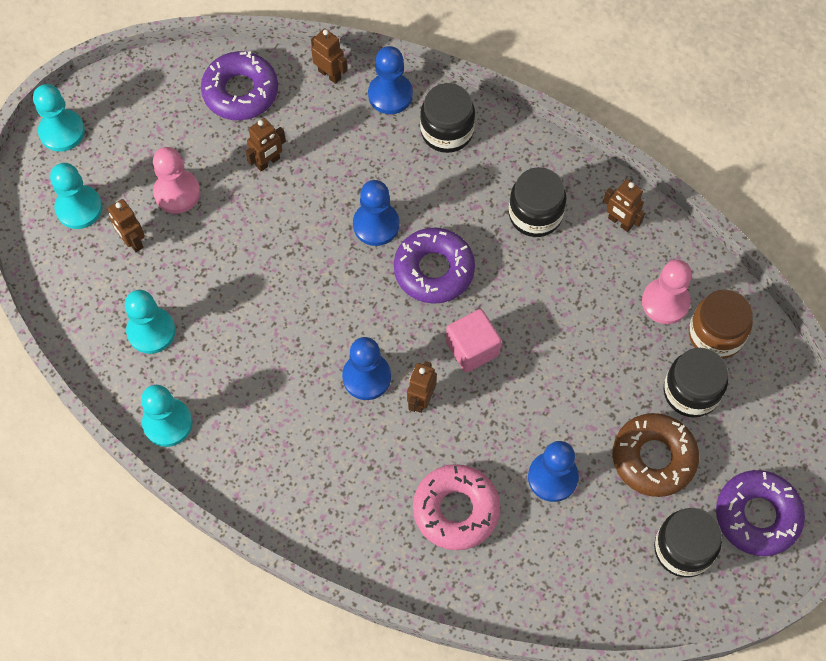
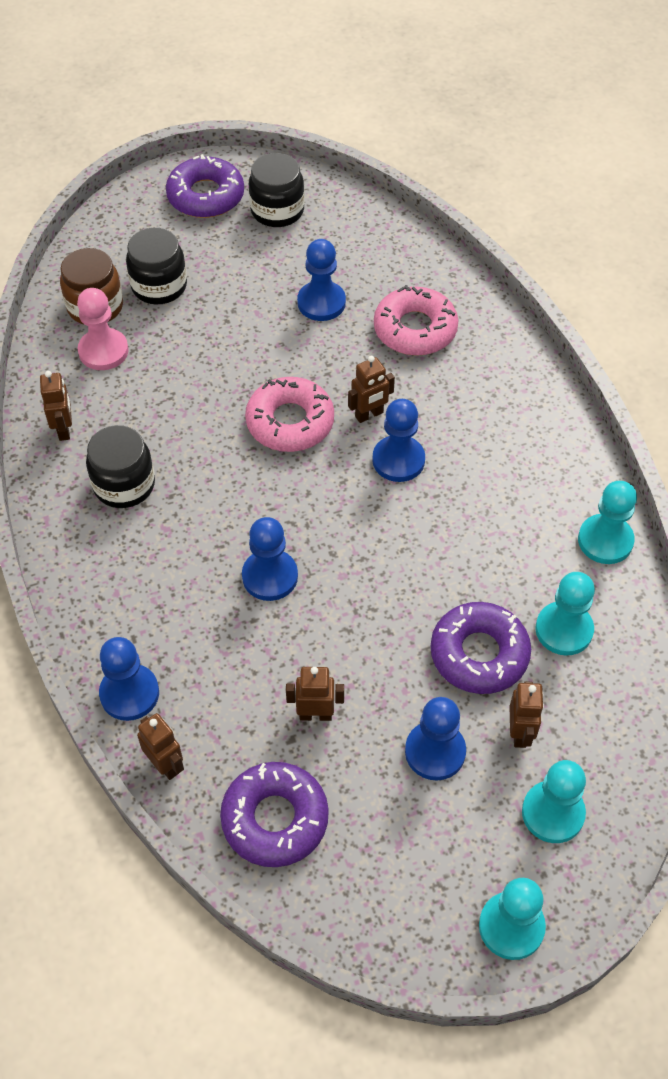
camera: 140 degrees left, 10 degrees down
pink pawn [153,147,200,214] -> blue pawn [405,697,466,780]
brown robot [311,28,347,84] -> brown robot turned 150 degrees clockwise [137,713,184,780]
purple donut [394,227,475,304] -> purple donut moved to [431,602,531,694]
black jar [420,83,475,153] -> none
pink cube [446,309,502,373] -> pink donut [245,377,334,452]
brown donut [613,413,699,497] -> none

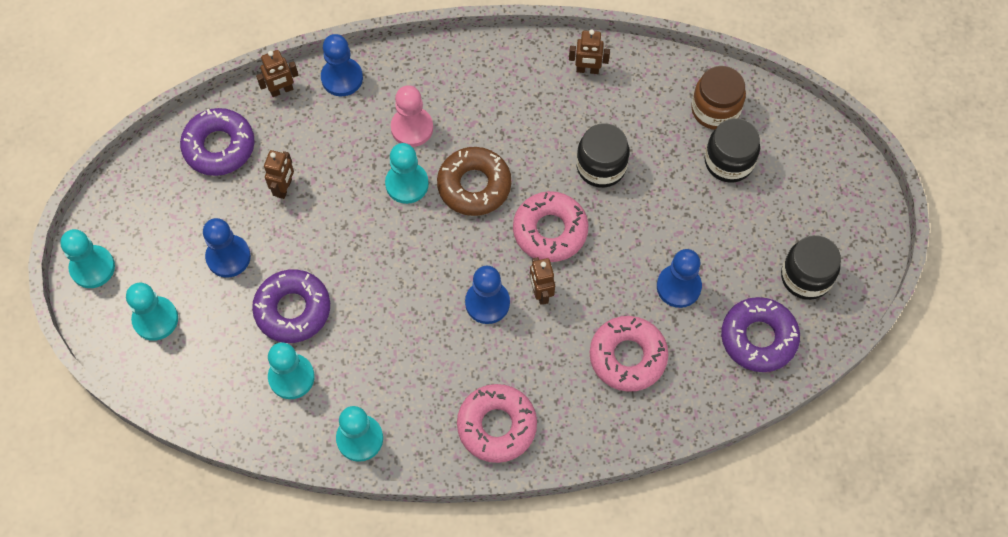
camera: 105 degrees right, 10 degrees up
pink pawn [77,288,129,370] -> pink pawn moved to [391,85,433,147]
black jar [86,425,155,508] -> black jar moved to [576,123,630,188]
purple donut [166,154,244,218] -> purple donut moved to [721,297,800,372]
blue pawn [242,517,298,601] -> turquoise pawn [385,143,429,204]
brown robot [509,681,544,748] -> none
none -> brown donut [437,147,511,216]
none -> pink donut [457,384,537,463]

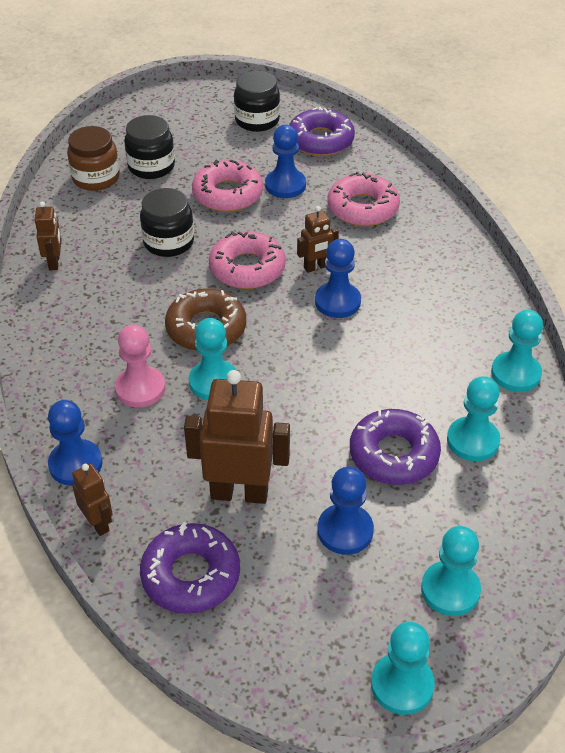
camera: 100 degrees left, 20 degrees down
brown robot [264,150,294,199] -> brown robot [184,370,290,504], size x1.92
pink donut [457,384,537,463] -> pink donut moved to [192,160,263,212]

